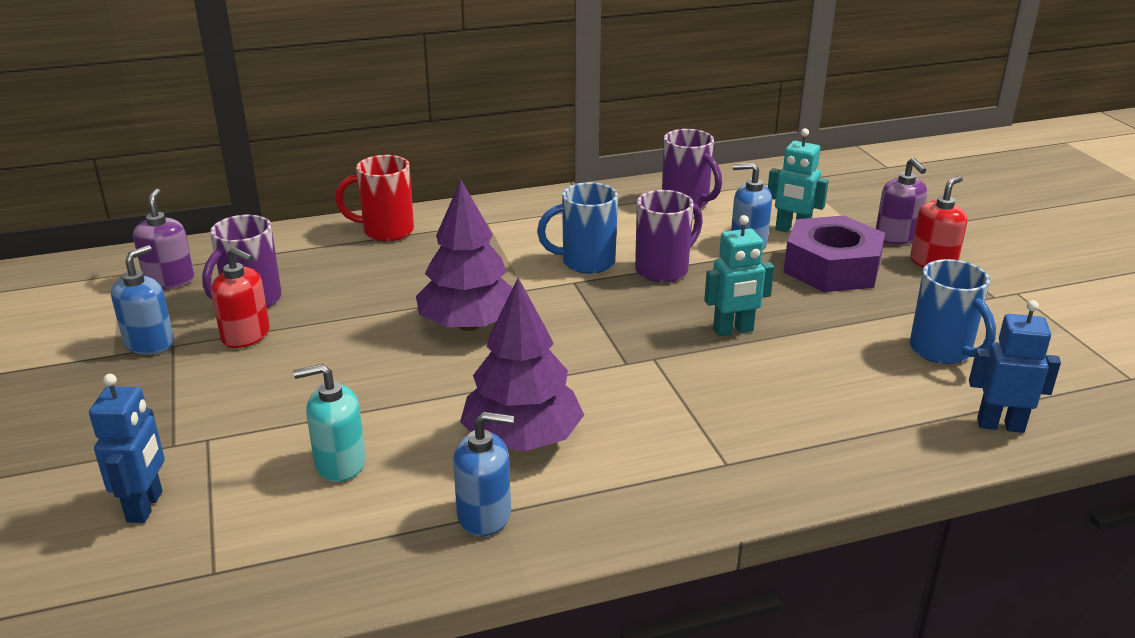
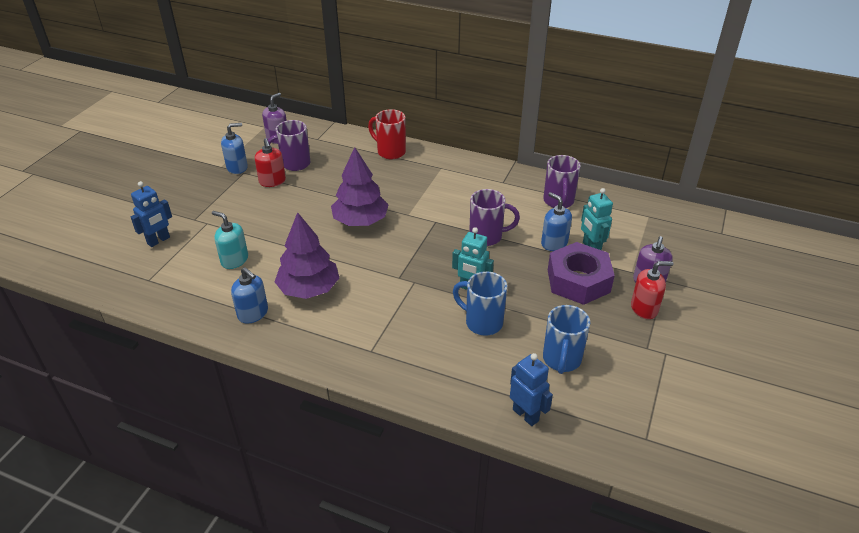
camera: 40 degrees right, 10 degrees up
blue mug [537,182,618,274] -> blue mug moved to [453,271,507,336]

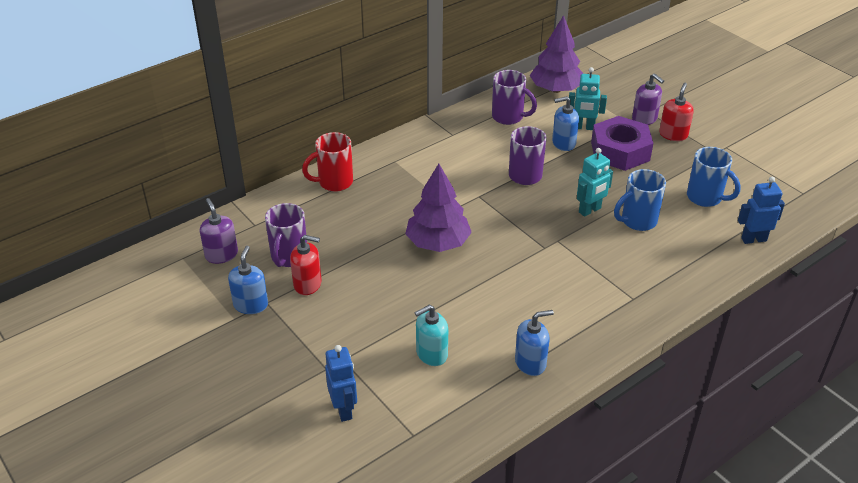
camera: 60 degrees left, 0 degrees up
purple tree [275,212,339,299] -> purple tree moved to [530,15,583,93]

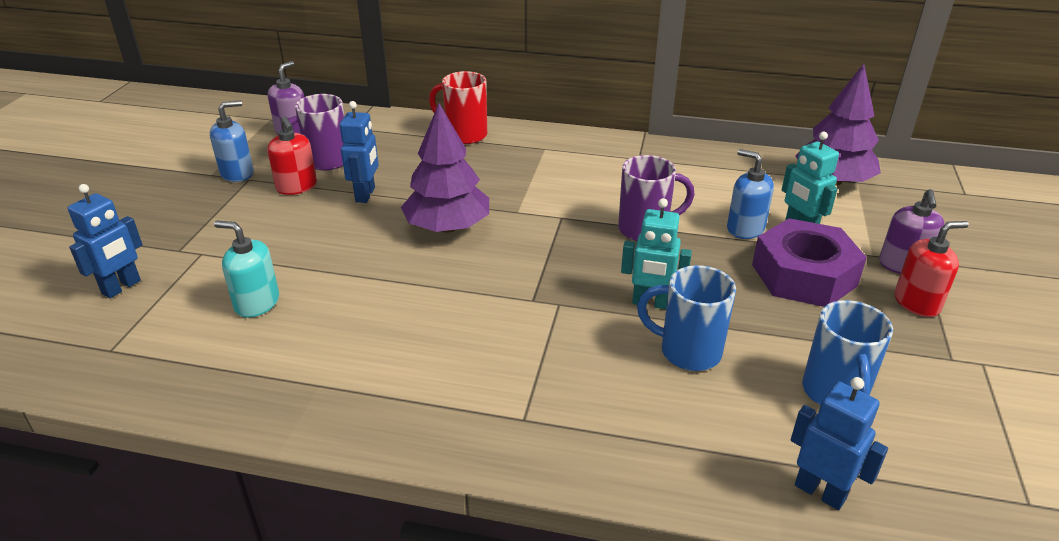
camera: 50 degrees right, 5 degrees down
purple mug [492,70,537,125] -> none
blue soap dispenser [515,310,554,376] -> none
none -> blue robot [340,101,379,203]

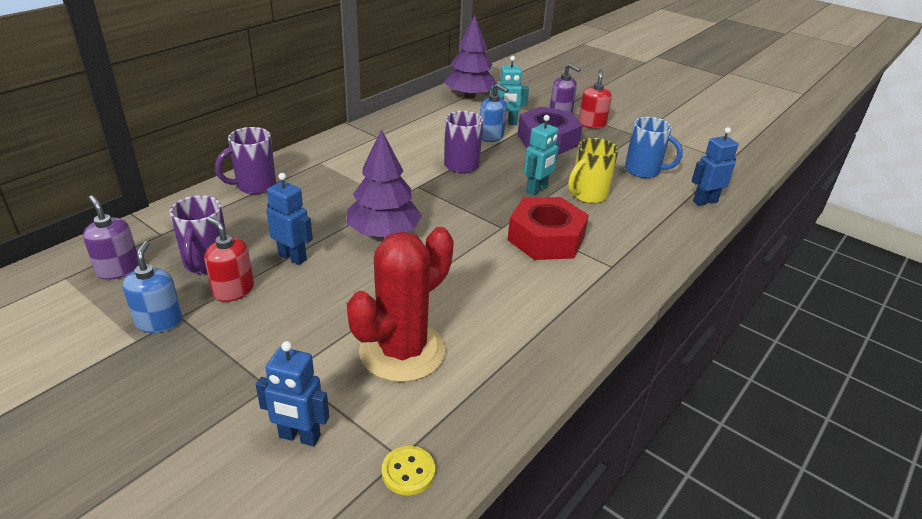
camera: 65 degrees left, 0 degrees up
blue robot [68,184,142,298] -> blue robot turned 135 degrees clockwise [256,341,329,446]
turquoise soap dispenser [214,221,279,318] -> red cactus [347,227,454,382]
red soap dispenser [267,116,317,195] -> red soap dispenser turned 135 degrees counterclockwise [204,217,254,302]
red mug [429,71,487,144] -> purple mug [215,127,276,194]
blue mug [637,265,736,371] -> yellow mug [568,138,618,204]
blue soap dispenser [727,149,774,239] -> blue soap dispenser turned 120 degrees counterclockwise [480,84,509,142]
none -> yellow button [382,446,435,495]
none -> red nut [508,197,589,260]

